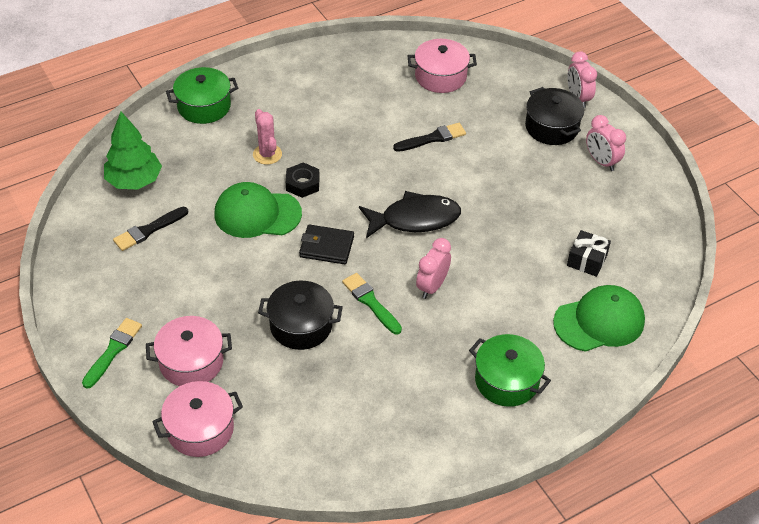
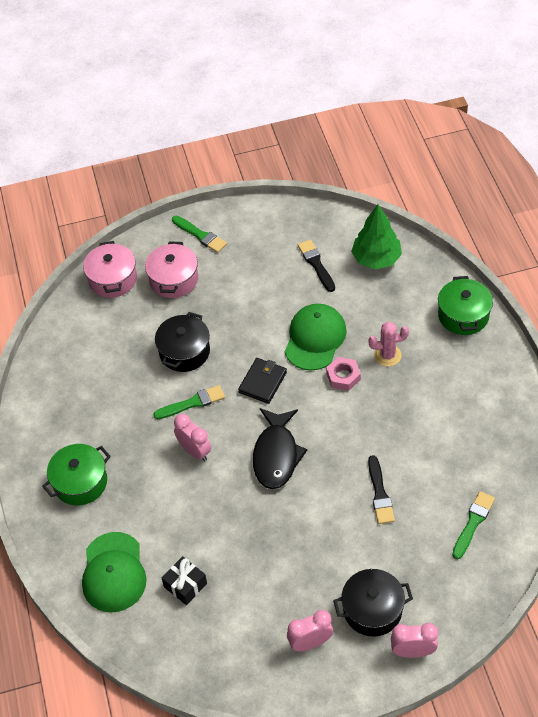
camera: 110 degrees right, 5 degrees up
black nut [286,162,320,198] -> pink nut [326,357,361,391]
pink pot [408,39,477,93] -> green brush [452,491,495,559]

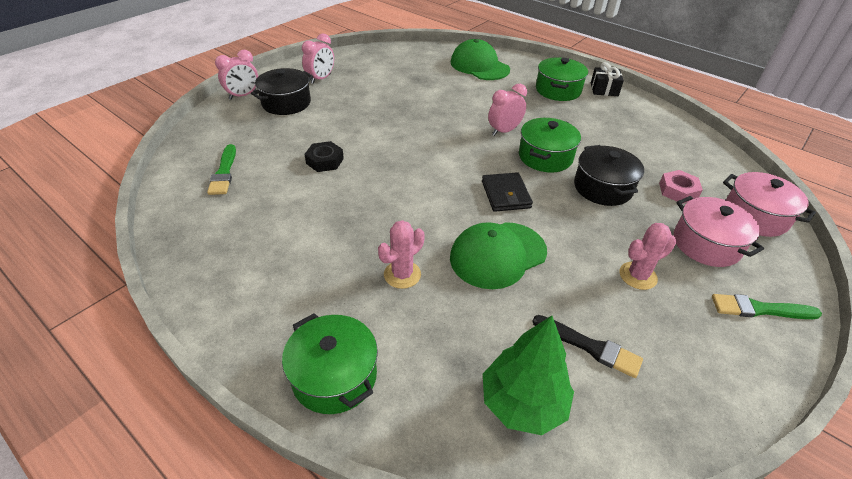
camera: 140 degrees right, 10 degrees down
green brush [153,385,225,419] -> green pot [519,118,581,172]
black gift [162,556,207,605] -> black gift moved to [591,62,624,96]
pink clock [174,414,211,461] -> pink clock turned 135 degrees clockwise [488,84,527,136]
black fish [253,408,307,489] -> none
green cap [285,304,347,370] -> green cap turned 75 degrees clockwise [450,222,547,289]
pink nut [326,357,361,391] -> pink nut moved to [659,170,703,204]
black brush [368,455,395,524] -> black nut [304,141,344,172]
none -> pink cactus [620,223,676,290]

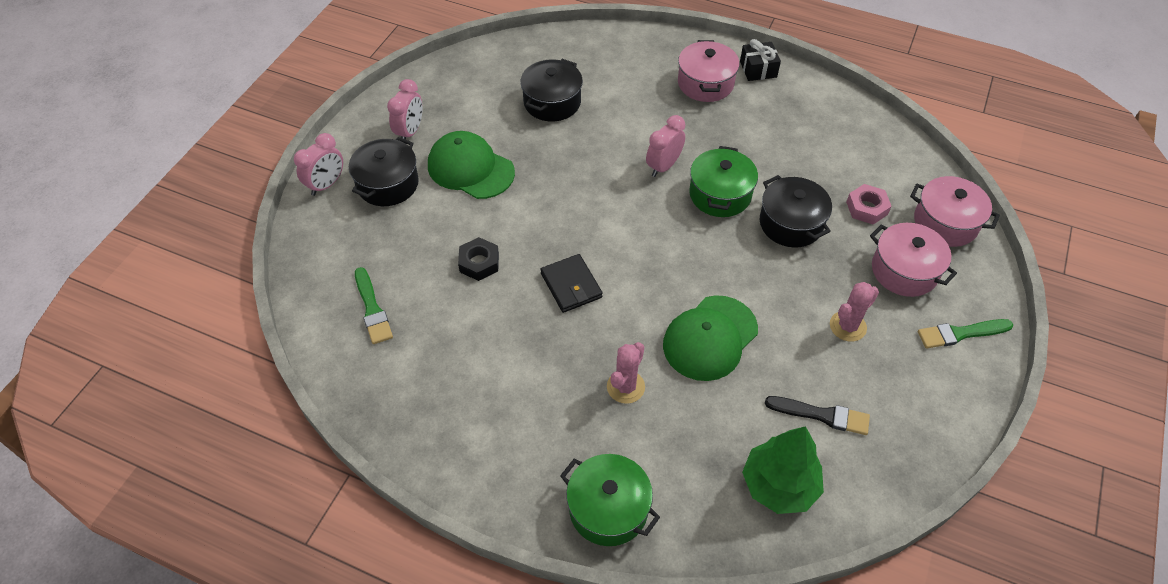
camera: 15 degrees left, 10 degrees up
green cap [451,39,510,80] -> green cap moved to [428,131,515,199]
black wallet [482,172,533,212] -> black wallet moved to [540,254,603,313]
green pot [536,57,588,101] -> pink pot [678,40,739,102]
none -> black pot [520,59,583,121]

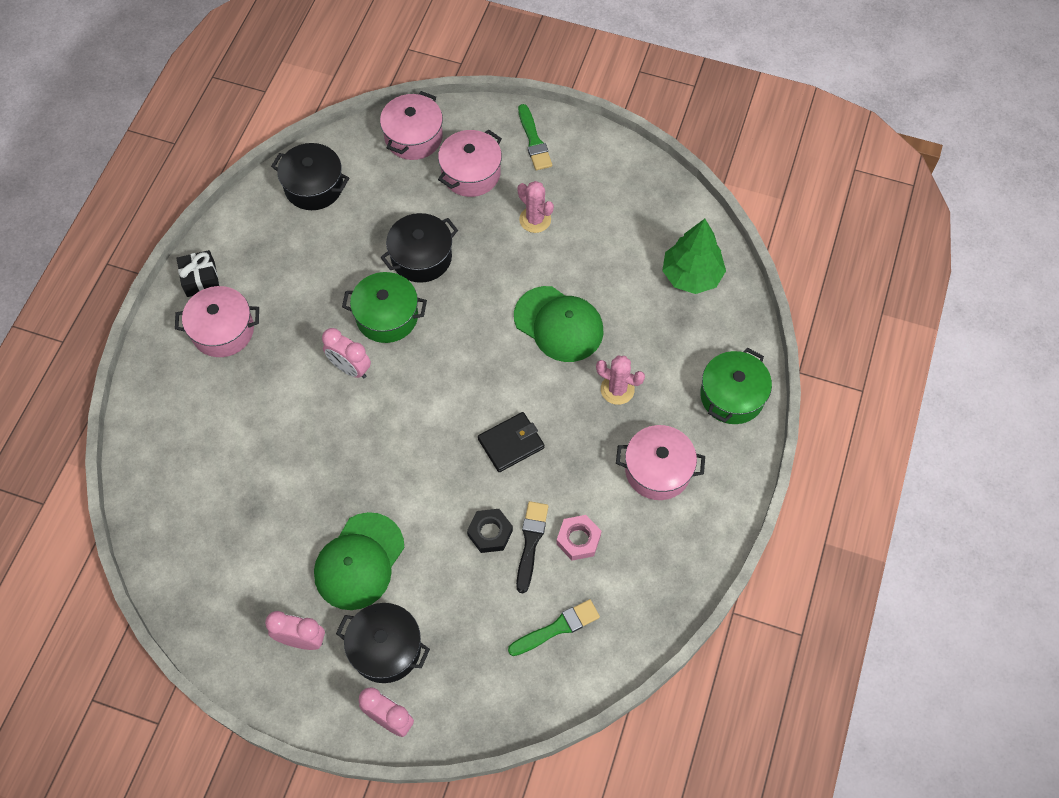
camera: 95 degrees left, 10 degrees up
black pot [520,59,583,121] -> black pot moved to [271,143,349,210]
black brush [765,396,870,435] -> black brush moved to [516,501,548,593]
pink nut [846,184,892,224] -> pink nut moved to [556,515,602,561]
none -> pink pot [616,425,705,500]

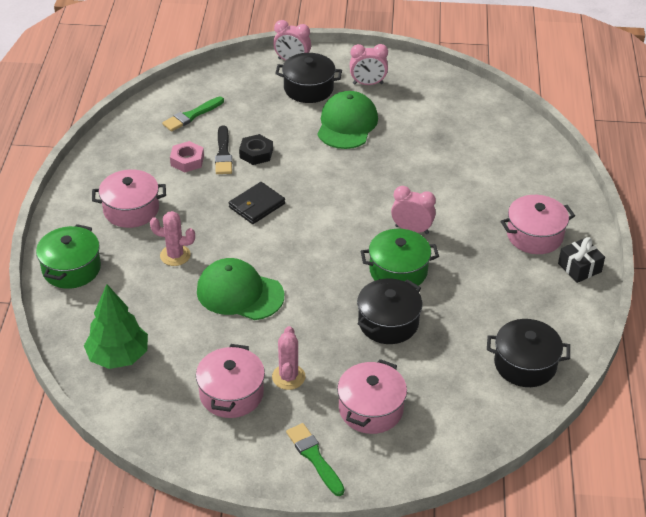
camera: 165 degrees right, 20 degrees down
pink pot [380,91,443,160] -> pink pot moved to [196,344,265,418]
pink cactus [517,181,554,233] -> pink cactus turned 60 degrees clockwise [272,326,306,390]

